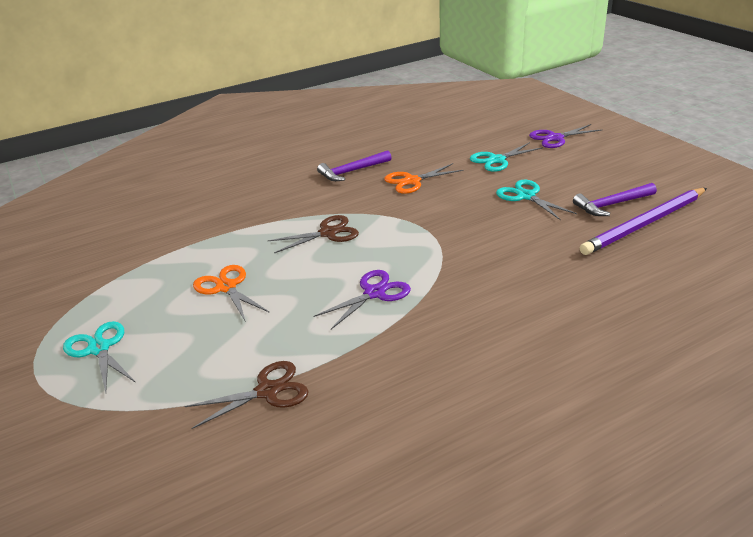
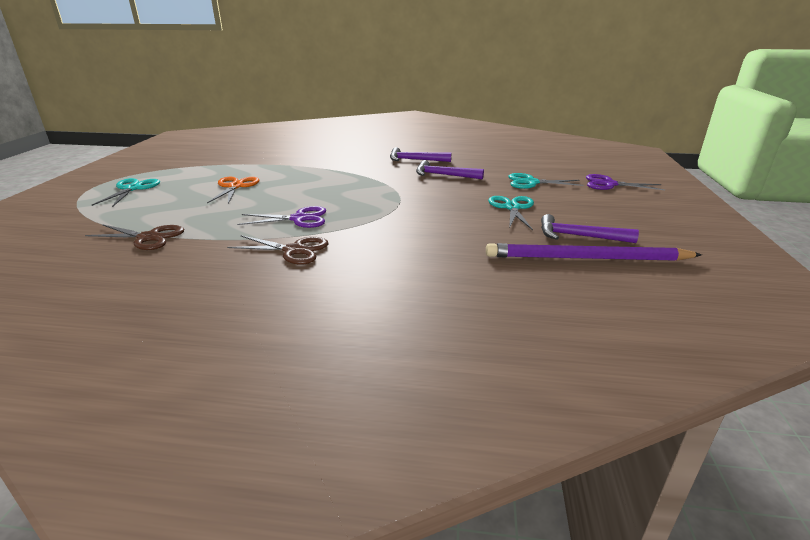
camera: 35 degrees right, 5 degrees down
brown scissors [267,215,359,254] -> brown scissors moved to [227,235,329,265]
orange scissors [384,163,463,194] -> purple hammer [416,160,484,179]

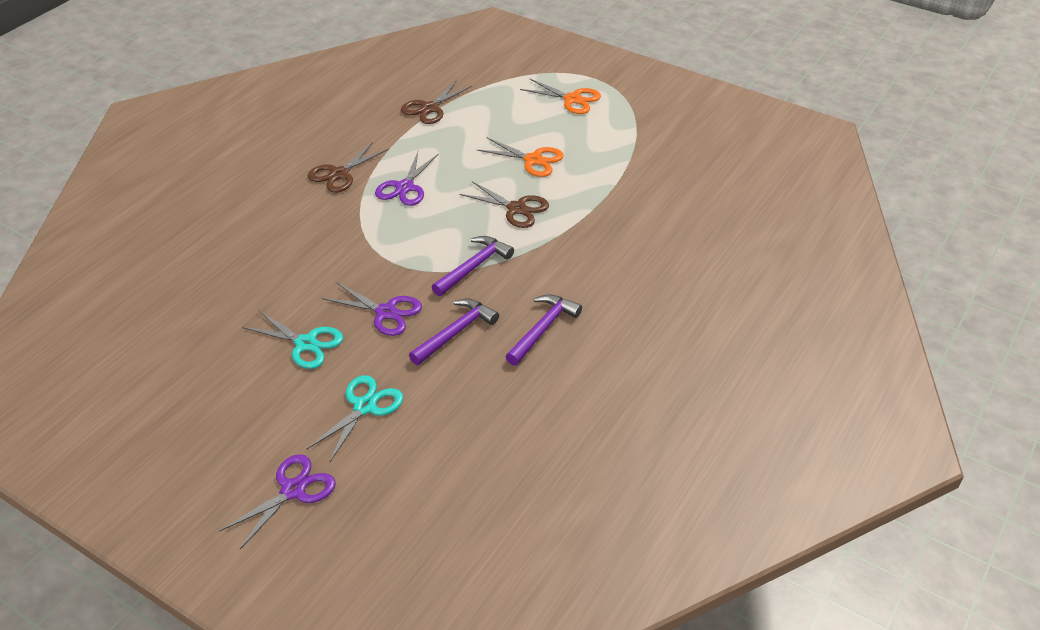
camera: 115 degrees right, 15 degrees up
turquoise scissors [92,178,160,207] -> orange scissors [520,79,601,114]
purple pencil [486,243,702,261] -> none
purple hammer [541,214,639,243] -> purple hammer moved to [432,236,514,296]
none -> purple scissors [322,282,422,336]
none -> brown scissors [459,181,549,228]

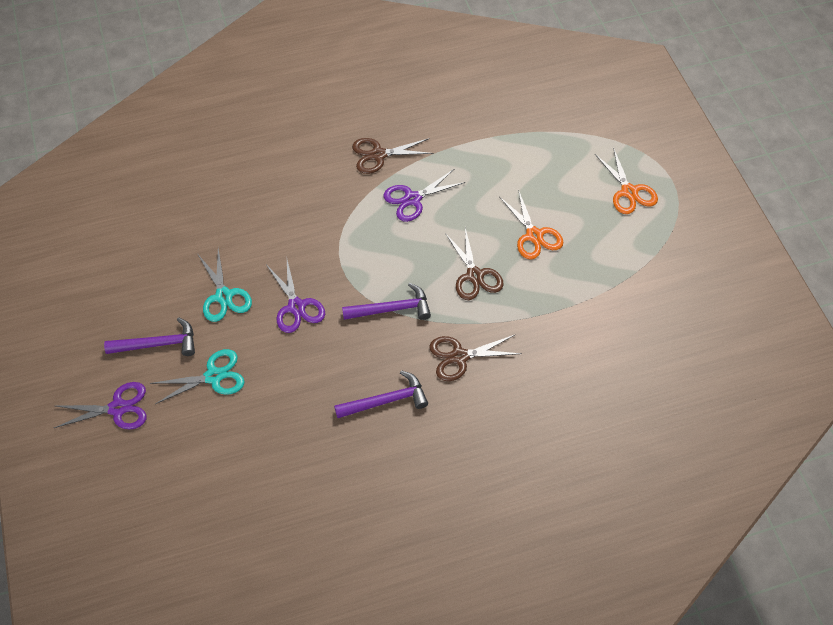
camera: 40 degrees right, 15 degrees up
brown scissors [401,80,472,124] -> brown scissors moved to [429,334,522,381]
purple hammer [409,299,499,365] -> purple hammer moved to [104,317,195,356]

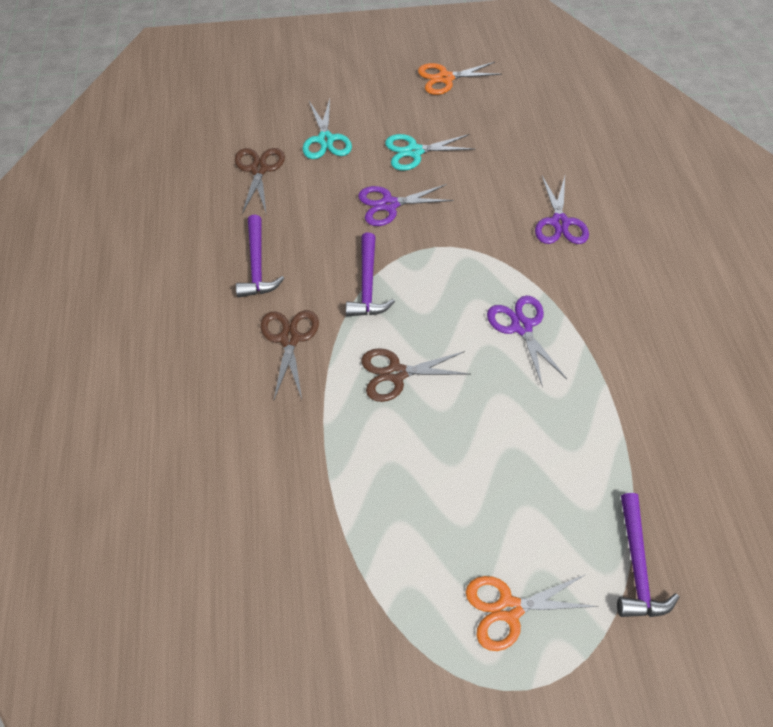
camera: 100 degrees right, 0 degrees up
purple scissors [54,382,147,429] -> purple scissors moved to [535,176,589,244]
purple hammer [104,317,195,356] -> purple hammer moved to [617,493,679,617]
brown scissors [352,138,434,174] -> brown scissors moved to [235,148,285,215]
orange scissors [500,189,563,260] -> orange scissors moved to [418,62,502,95]

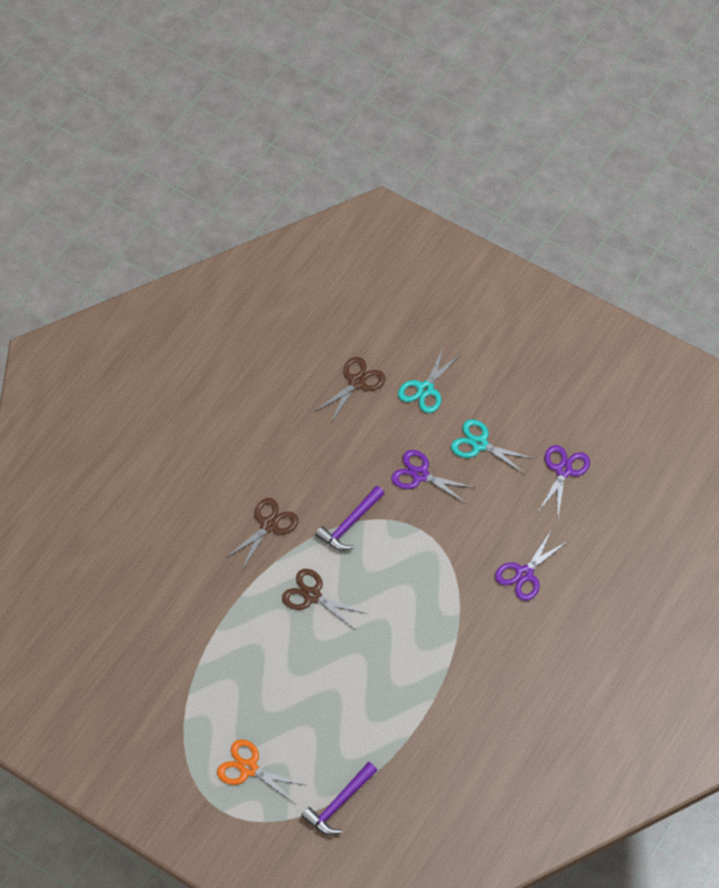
camera: 40 degrees right, 0 degrees up
purple hammer [236,215,284,298] -> none
orange scissors [418,62,502,95] -> none
purple scissors [487,296,567,387] -> purple scissors moved to [538,445,590,517]

